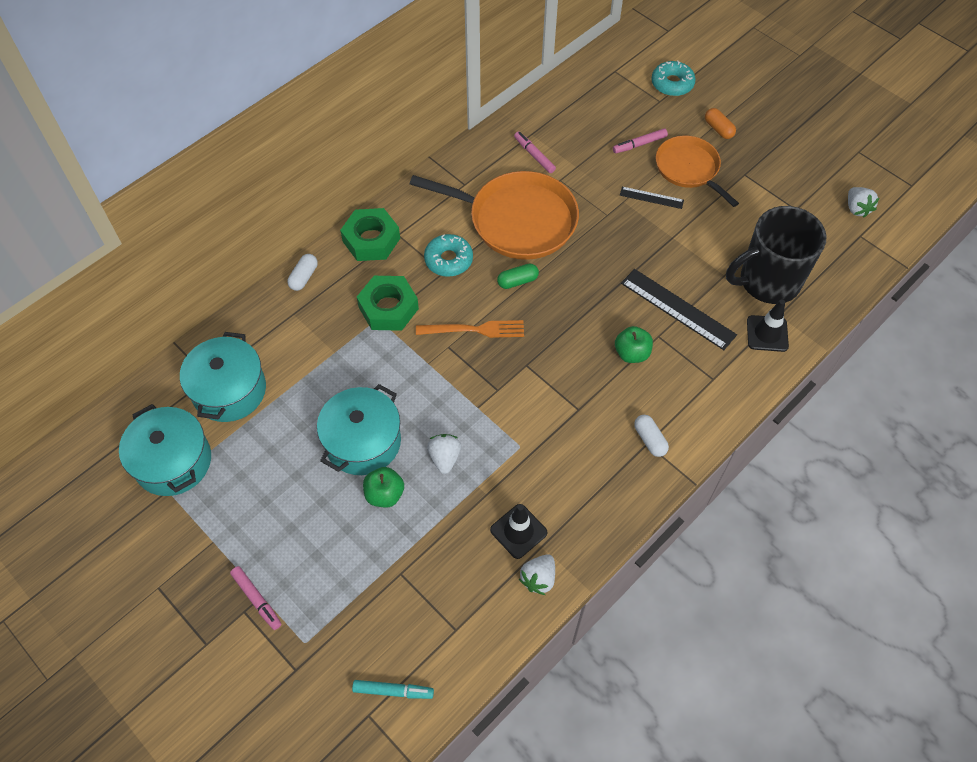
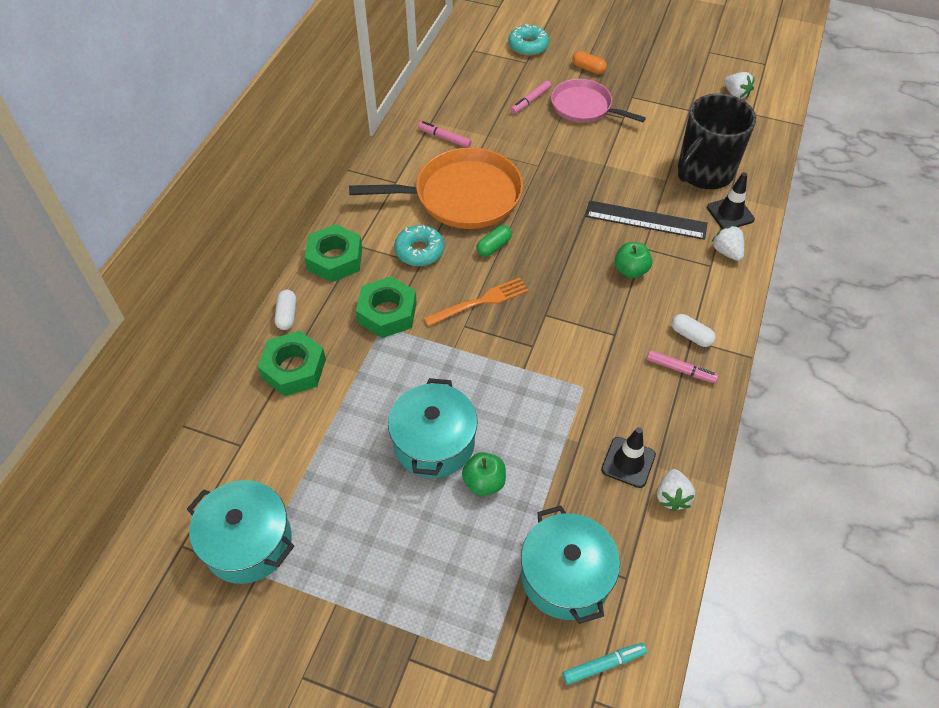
camera: 25 degrees left, 5 degrees down
turquoise pot [180,332,266,422] -> turquoise pot moved to [521,506,620,624]
pink marker [230,566,281,630] -> pink marker moved to [647,350,719,383]
white strawberry [427,434,461,474] -> white strawberry moved to [711,226,744,261]
black ruler [620,187,684,209] -> none
orange pan [656,136,739,207] -> pink pan [551,79,646,123]
none -> green nut [258,331,326,396]

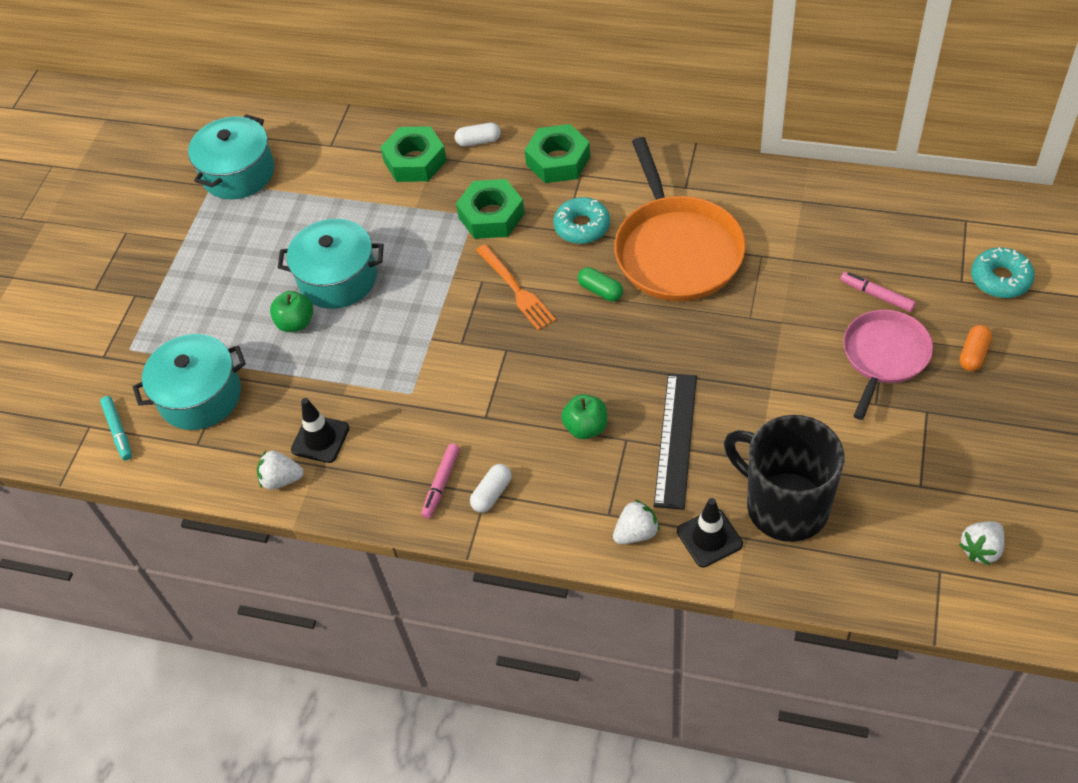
camera: 90 degrees right, 0 degrees up
pink marker [418,121,471,148] -> none

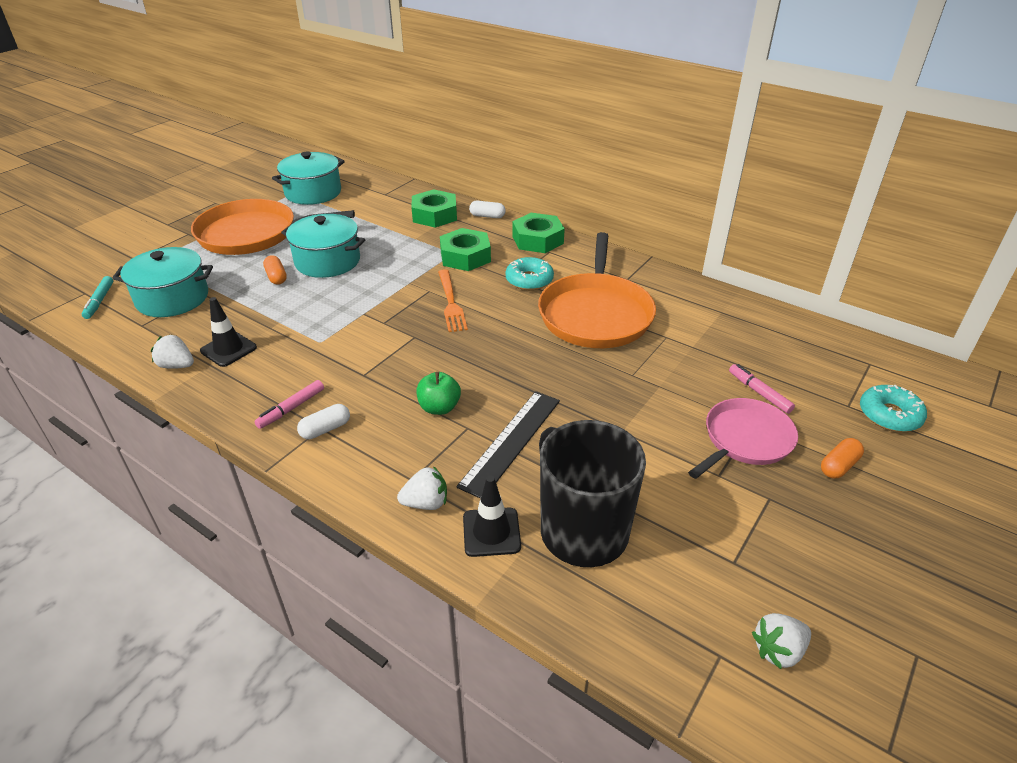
camera: 15 degrees right, 15 degrees down
green apple [270,291,313,332] -> orange capsule [263,255,287,285]
green capsule [578,267,623,301] -> none
none -> orange pan [191,199,355,255]

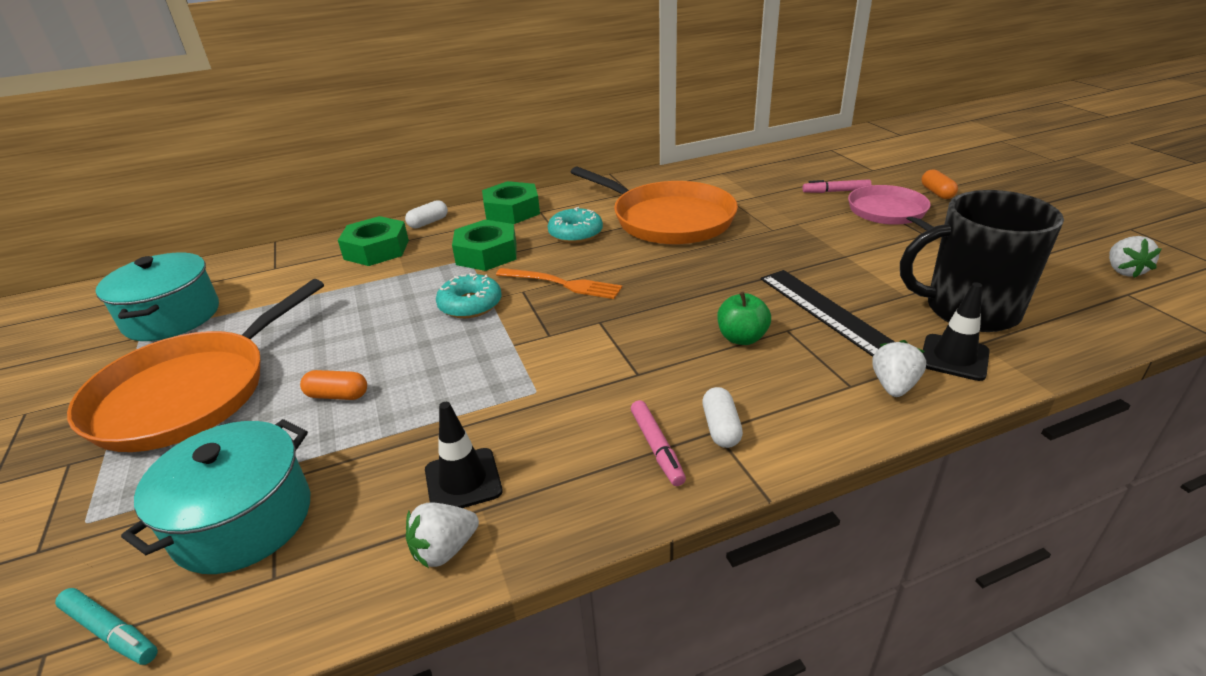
camera: 55 degrees left, 5 degrees down
turquoise pot [281,214,365,278] -> none
turquoise donut [860,385,927,432] -> turquoise donut moved to [436,273,501,318]

